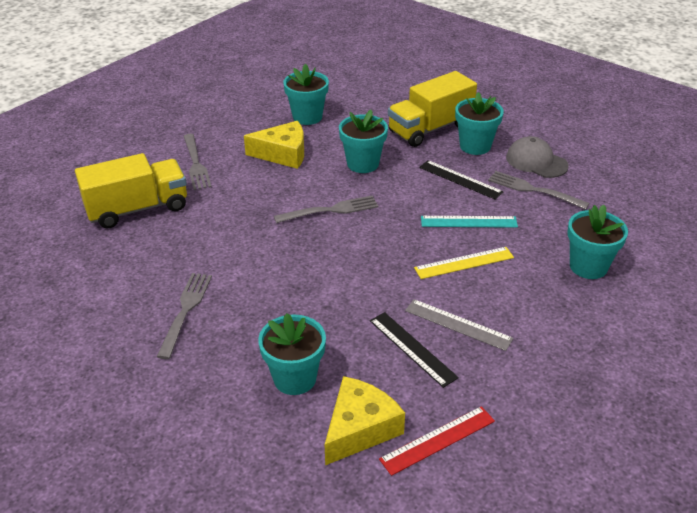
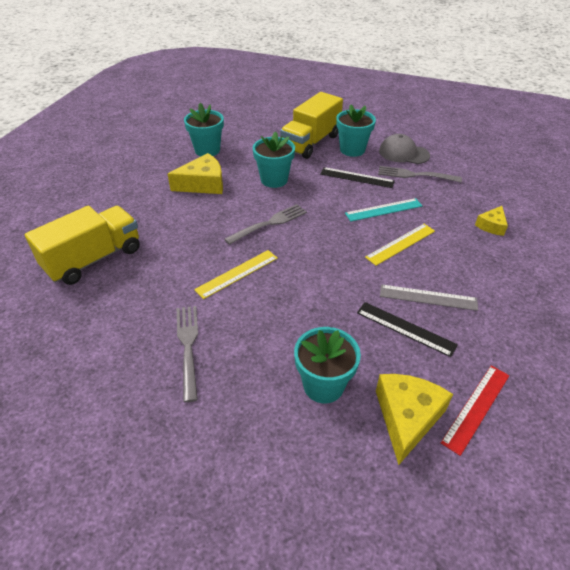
camera: 20 degrees left, 5 degrees up
grey fork [184,134,212,190] -> none
turquoise flower pot [567,205,628,279] -> yellow cheese [475,206,508,236]
none -> yellow ruler [194,250,278,299]

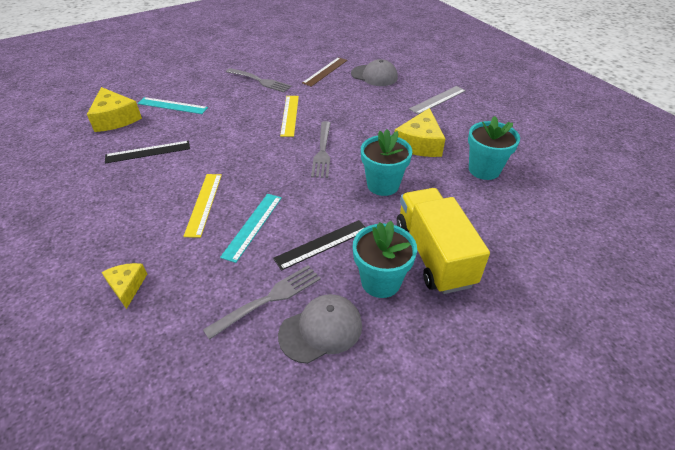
camera: 130 degrees right, 0 degrees up
yellow truck [25,206,140,285] -> grey cap [351,59,398,86]
turquoise flower pot [294,327,361,403] -> turquoise ruler [138,97,208,114]
grey ruler [380,284,478,311] -> grey ruler moved to [409,86,466,114]
red ruler [441,365,509,456] -> none
none -> brown ruler [302,57,347,87]

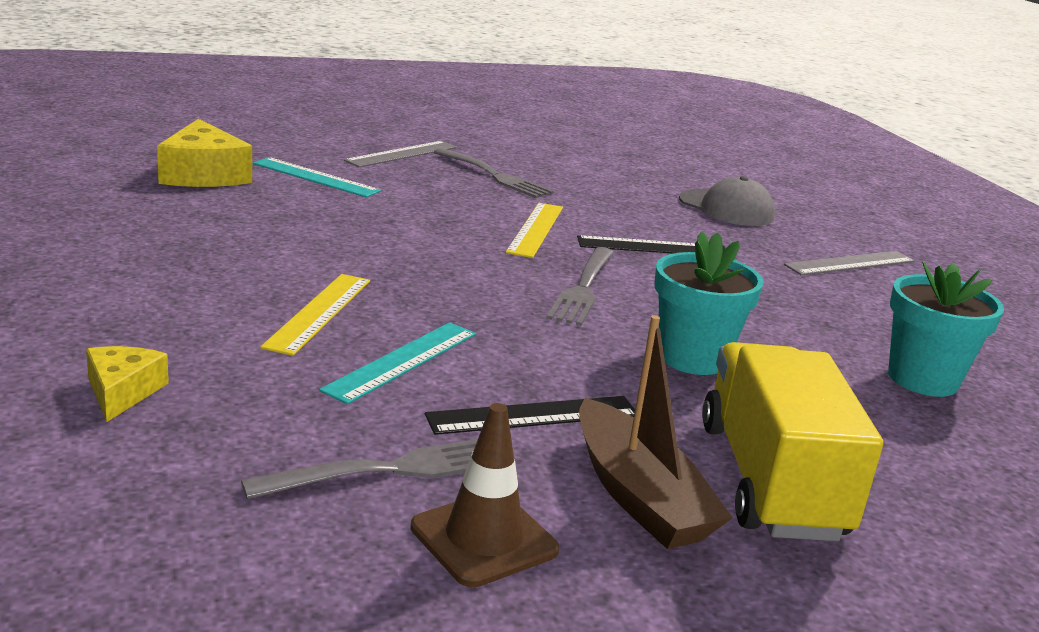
camera: 10 degrees right, 20 degrees down
black ruler [105,141,190,164] -> black ruler moved to [577,235,726,254]
grey cap [278,294,362,364] -> brown traffic cone [410,403,559,587]
brown ruler [302,57,347,87] -> none
turquoise flower pot [353,221,417,298] -> brown boat [579,315,733,549]
yellow cheese [395,108,446,157] -> none
none -> grey ruler [344,141,457,167]

